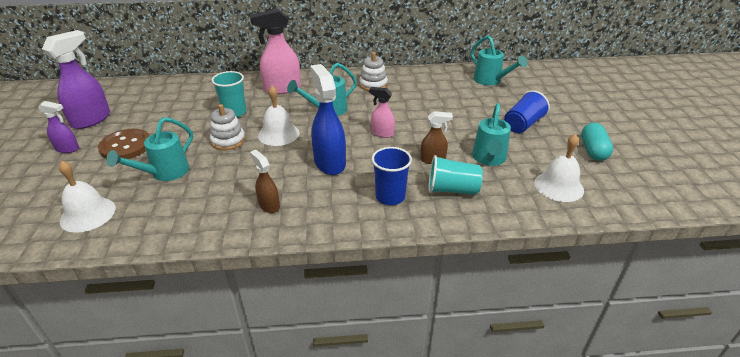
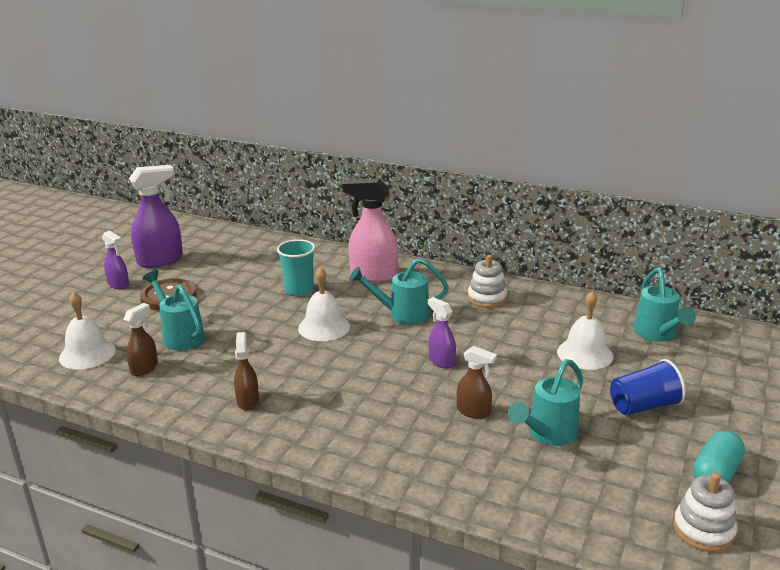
camera: 30 degrees right, 10 degrees down
turquoise watering can [106,117,193,181] -> turquoise watering can turned 75 degrees clockwise [143,270,205,350]
white stacking toy [210,104,245,150] -> white stacking toy moved to [673,473,737,552]
blue spray bottle [310,64,346,175] -> none
pink spray bottle [369,87,395,138] -> purple spray bottle [428,297,456,369]
blue cup [372,147,412,205] -> none
turquoise cup [429,155,483,195] -> none
white bell [534,134,584,202] -> white bell moved to [557,291,613,370]
none -> brown spray bottle [123,303,158,376]

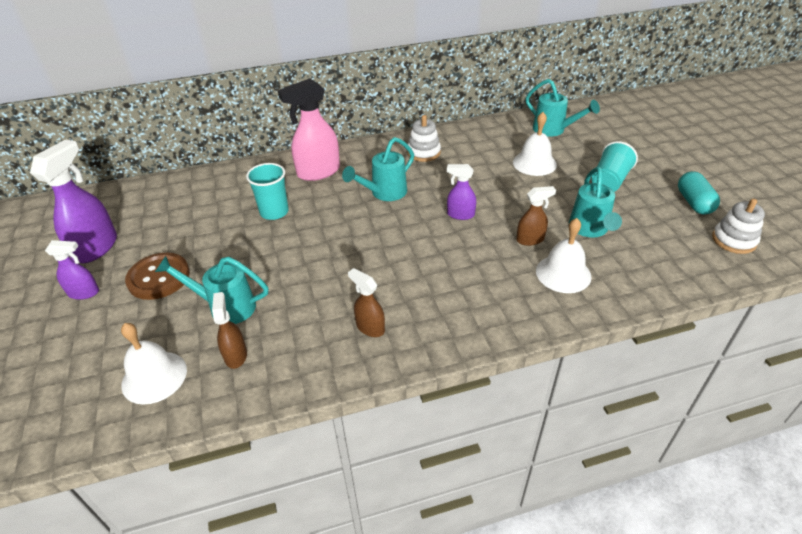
camera: 40 degrees left, 15 degrees up
white bell [298,267,350,341] -> white bell moved to [536,218,592,293]
blue cup [610,359,686,415] -> turquoise cup [592,141,638,192]

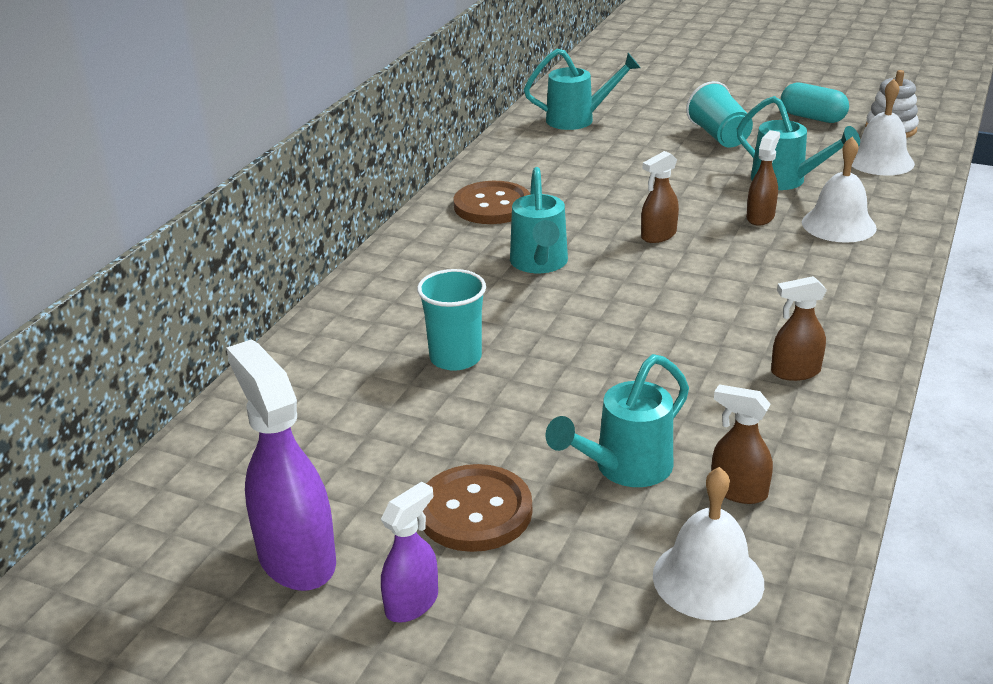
camera: 50 degrees left, 10 degrees down
pink spray bottle [278,78,340,181] -> none
white stacking toy [407,115,441,162] -> brown button [453,181,531,224]
purple spray bottle [447,164,476,220] -> brown spray bottle [641,151,679,243]
white bell [513,112,557,176] -> white bell moved to [852,79,915,176]

